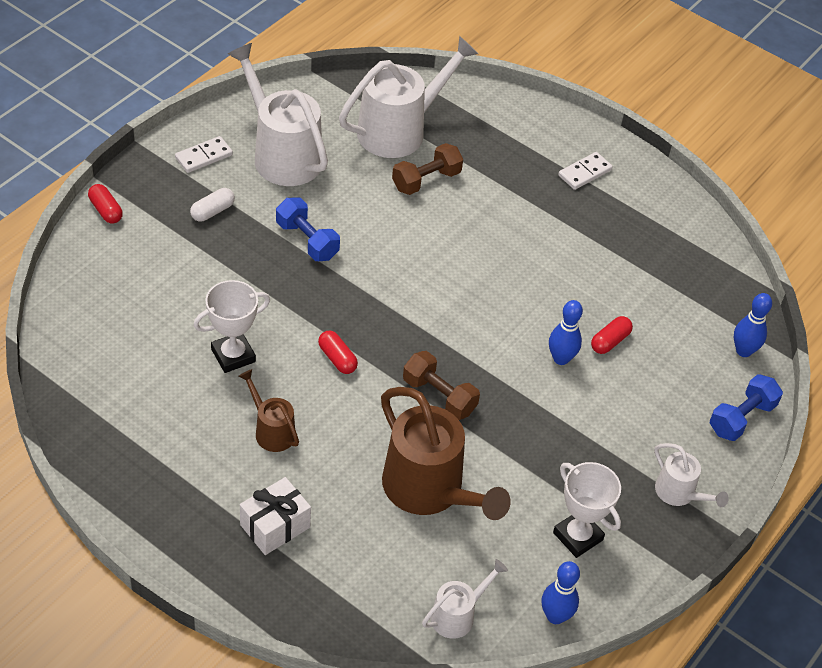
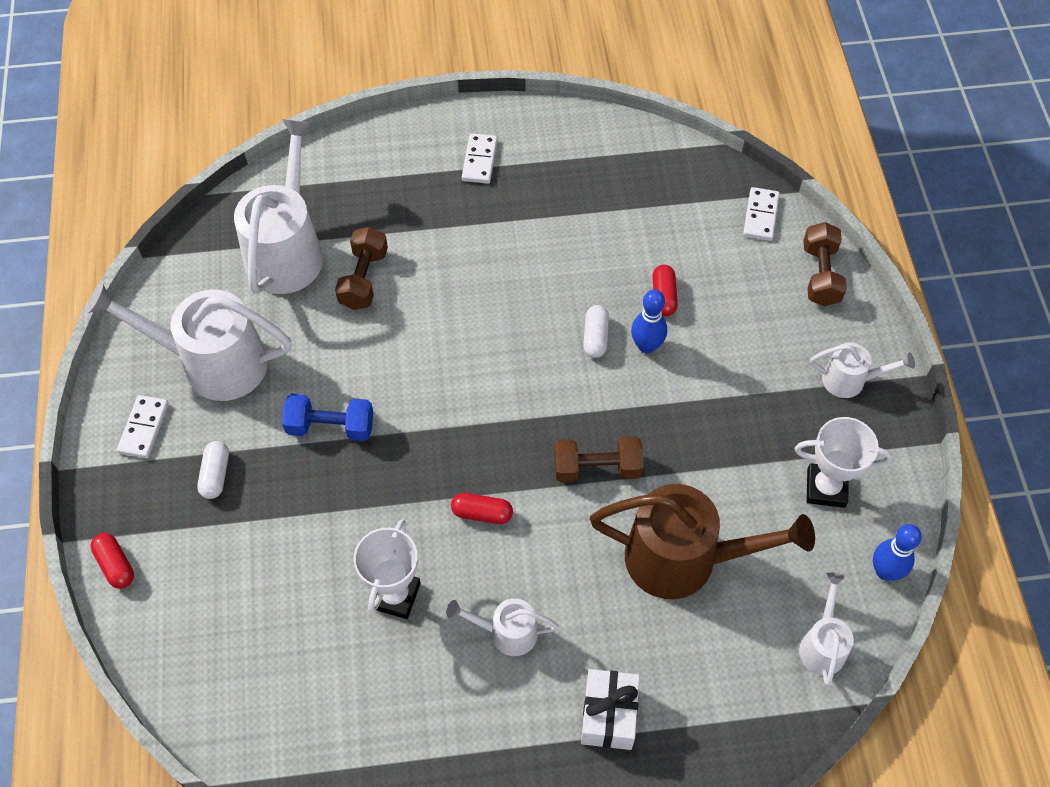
camera: 40 degrees left, 10 degrees up
red capsule [88,184,123,224] -> red capsule turned 45 degrees clockwise [91,533,134,589]
brown watering can [238,369,299,452] -> white watering can [446,598,559,656]
blue dumbbell [710,374,783,441] -> brown dumbbell [803,222,847,306]
blue bowling pin [734,293,772,357] -> white domino [743,187,780,241]
none -> white capsule [583,305,609,358]

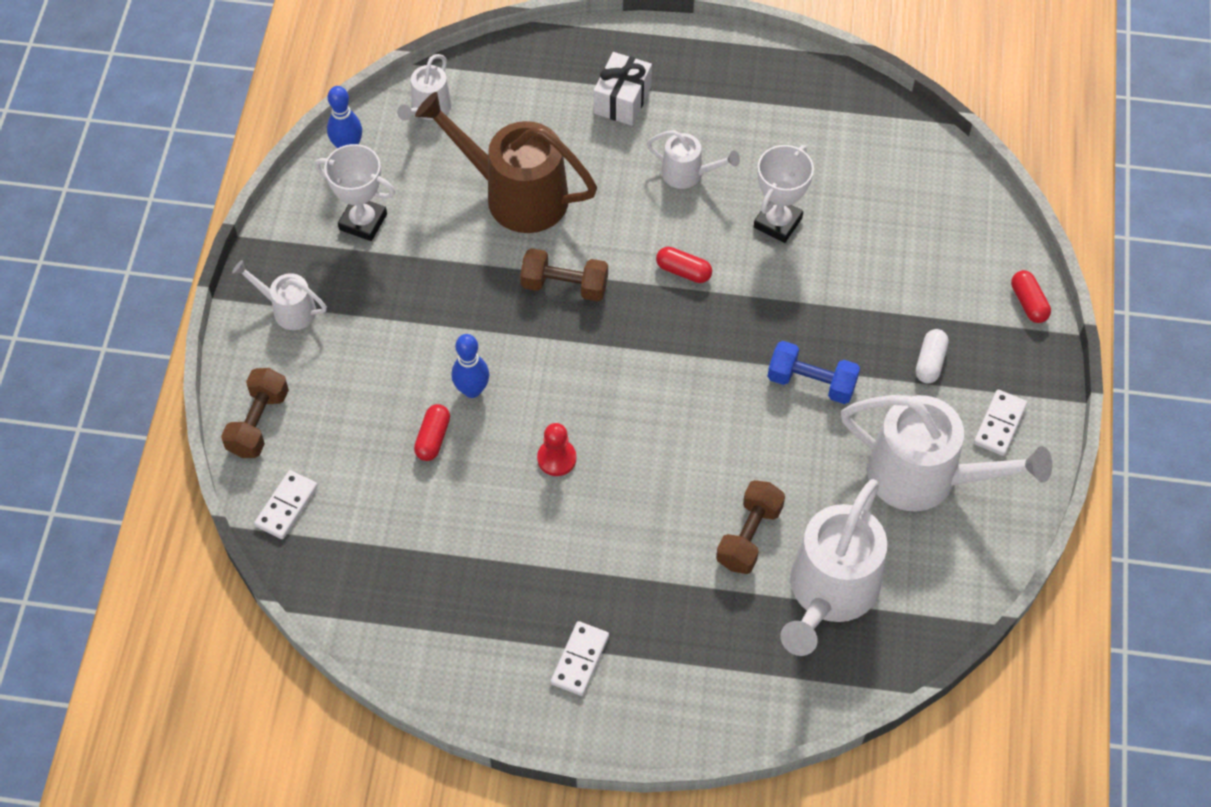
camera: 165 degrees left, 0 degrees up
white capsule [583,305,609,358] -> none
none -> red pawn [537,423,576,476]

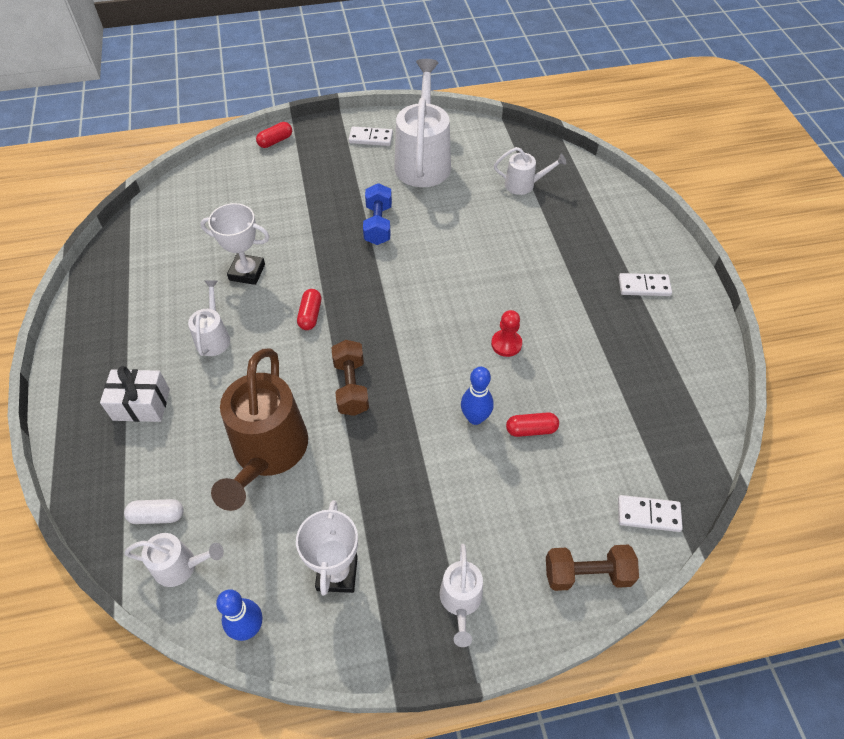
camera: 110 degrees left, 5 degrees down
brown dumbbell [716,480,785,574] -> none
white watering can [780,479,887,656] -> white watering can [494,147,566,195], size x0.51
white capsule [916,329,949,383] -> white capsule moved to [124,499,184,524]

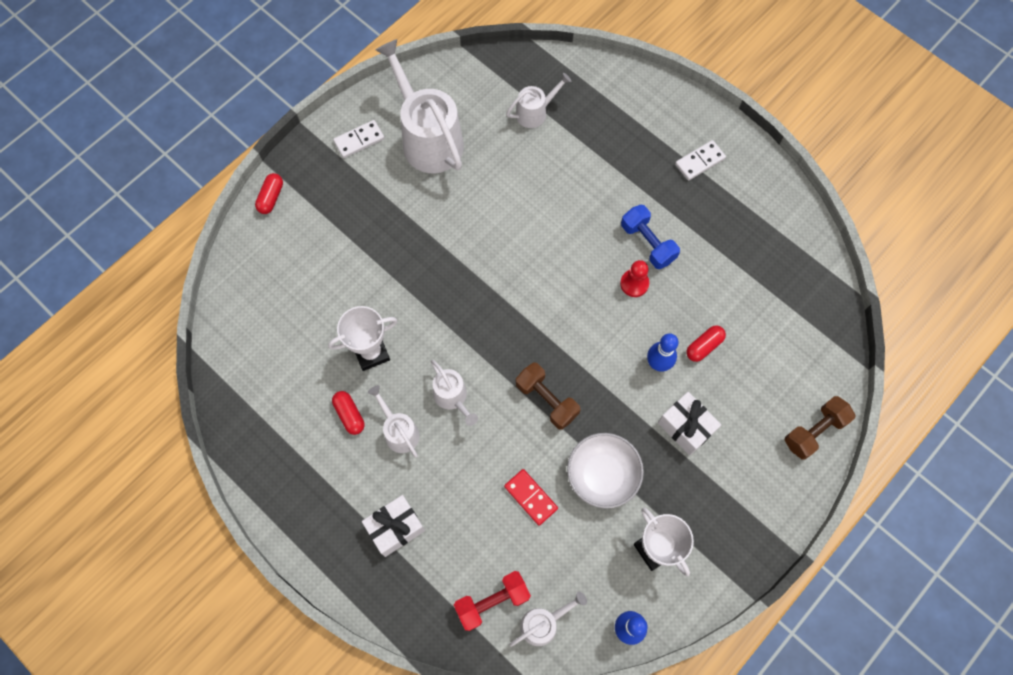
camera: 35 degrees left, 15 degrees up
white capsule [124,499,184,524] -> red dumbbell [454,571,531,631]
brown watering can [211,349,308,511] -> red domino [504,469,558,526]
red capsule [297,289,321,330] -> red capsule moved to [332,391,364,435]
blue dumbbell [363,183,392,245] -> blue dumbbell moved to [621,205,680,269]
white watering can [440,544,483,647] -> white watering can moved to [431,360,478,426]
white domino [618,495,683,532] -> none
none -> white bowl [567,433,644,509]
none -> white gift [658,392,721,455]

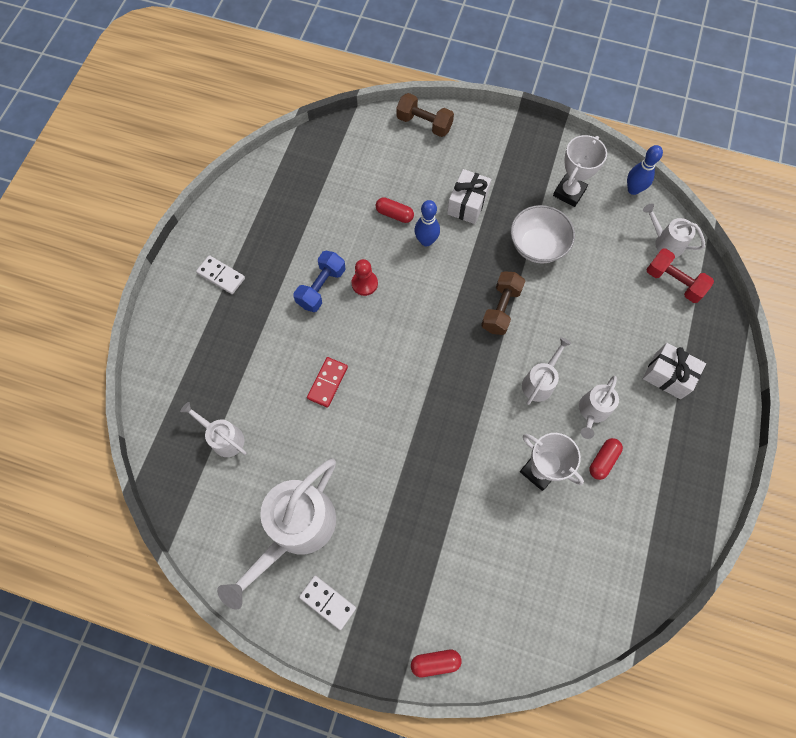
camera: 115 degrees left, 0 degrees up
red domino [504,469,558,526] -> red domino moved to [307,357,348,408]

